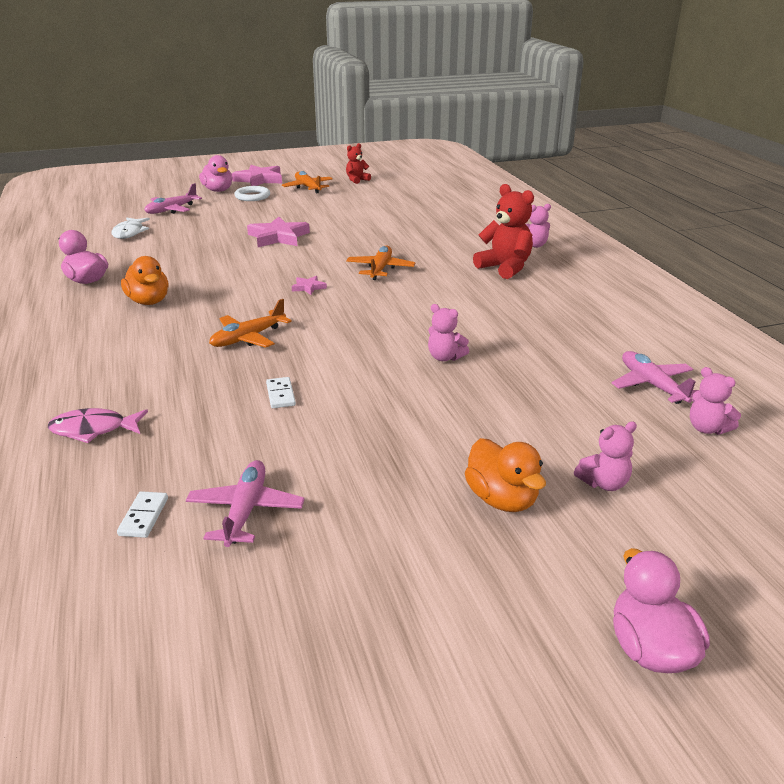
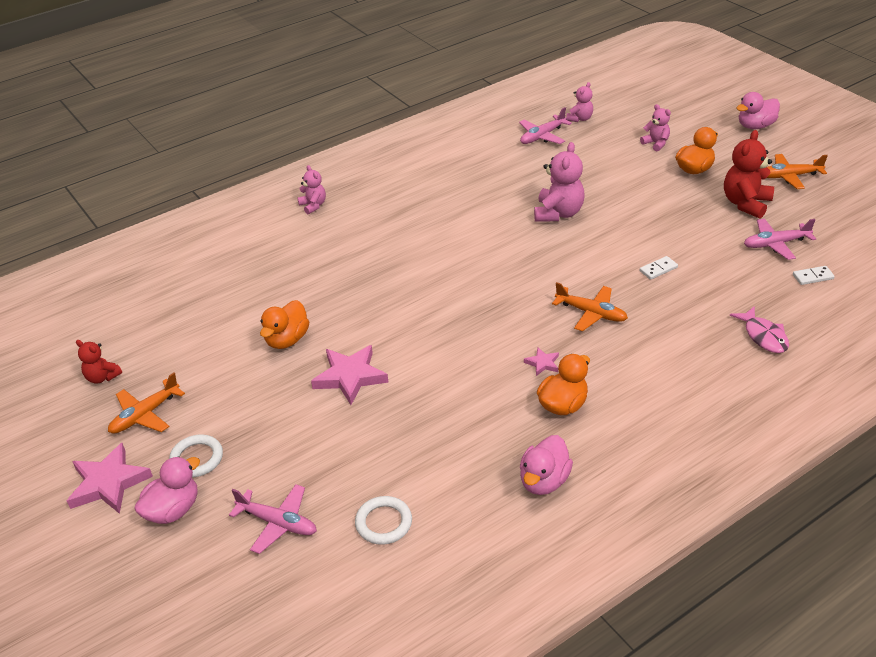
camera: 105 degrees left, 10 degrees up
white fish [111,217,150,239] -> white ring [355,496,412,545]
pink star [292,276,327,295] -> pink star moved to [524,347,559,376]
orange plane [346,246,416,280] -> orange plane moved to [767,154,828,189]
pink teddy bear [428,304,469,361] -> pink teddy bear [534,142,585,222], size x1.72
red teddy bear [473,184,534,279] -> red teddy bear moved to [724,130,774,219]
none -> orange duck [260,300,309,349]

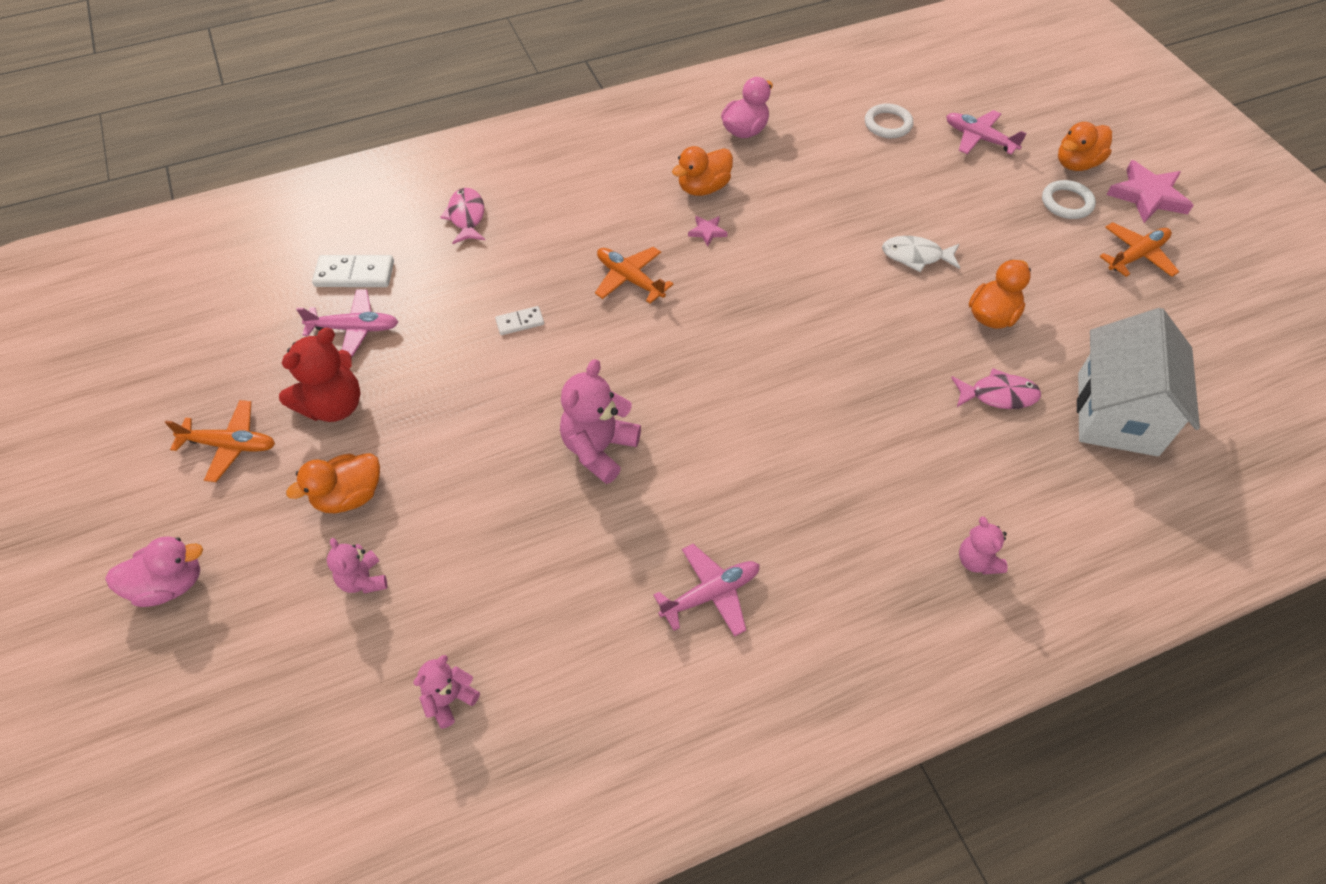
camera: 170 degrees left, 15 degrees up
red teddy bear [76,340,122,384] -> none
pink duck [134,456,200,524] -> orange duck [1058,122,1112,171]
pink star [311,345,388,405] -> white fish [882,236,960,272]
pink plane [519,107,572,144] -> pink plane moved to [653,544,760,637]
white domino [793,266,835,285] -> white domino [312,255,394,287], size x1.71
none -> pink fish [951,368,1041,409]
none -> white house [1077,308,1200,456]

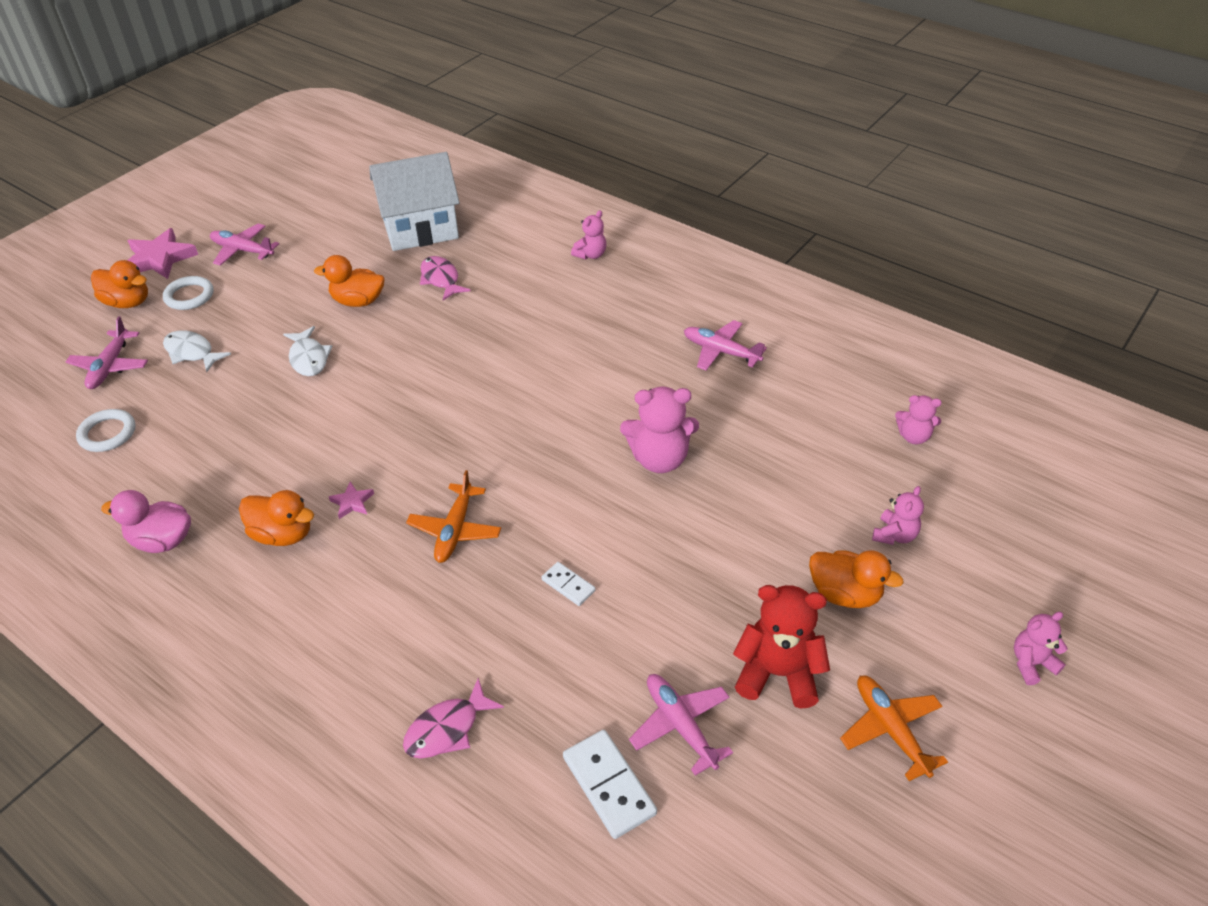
camera: 120 degrees left, 10 degrees down
pink duck [105,537,203,607] -> pink teddy bear [1014,612,1068,685]
orange plane [1099,222,1179,277] -> pink plane [210,224,279,266]
none -> white fish [163,330,231,372]

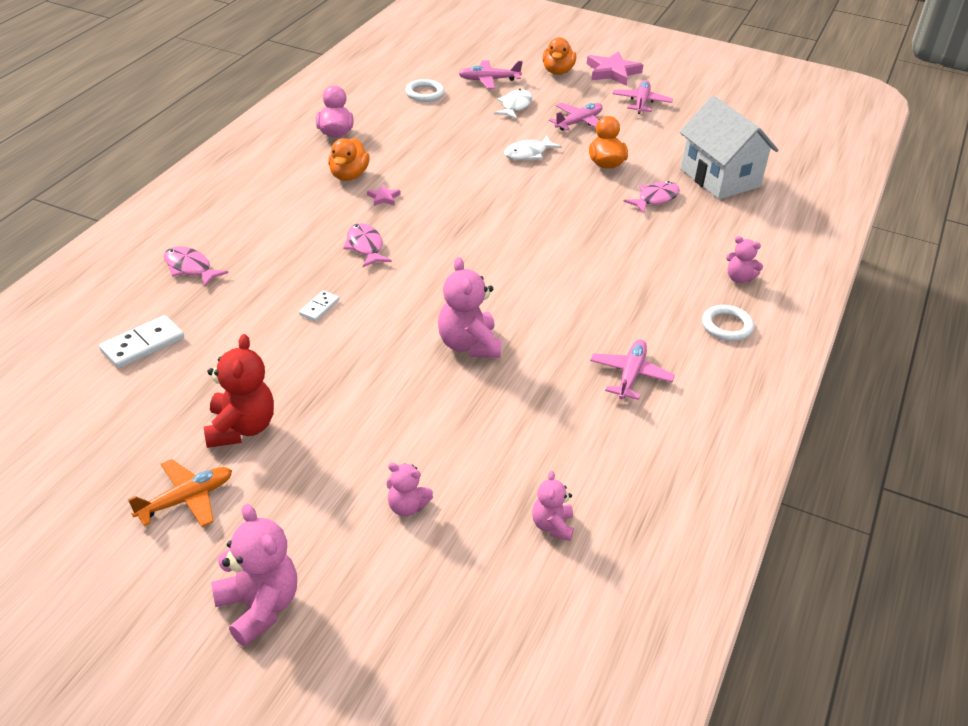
camera: 75 degrees right, 5 degrees down
white ring [163,276,214,310] -> white ring moved to [702,305,754,341]
orange plane [406,470,501,563] -> pink fish [344,223,392,267]
pink plane [629,674,733,776] -> pink plane moved to [549,103,603,131]
orange duck [809,550,904,608] -> none
pink teddy bear [1014,612,1068,685] -> pink teddy bear [211,504,297,647], size x1.72

